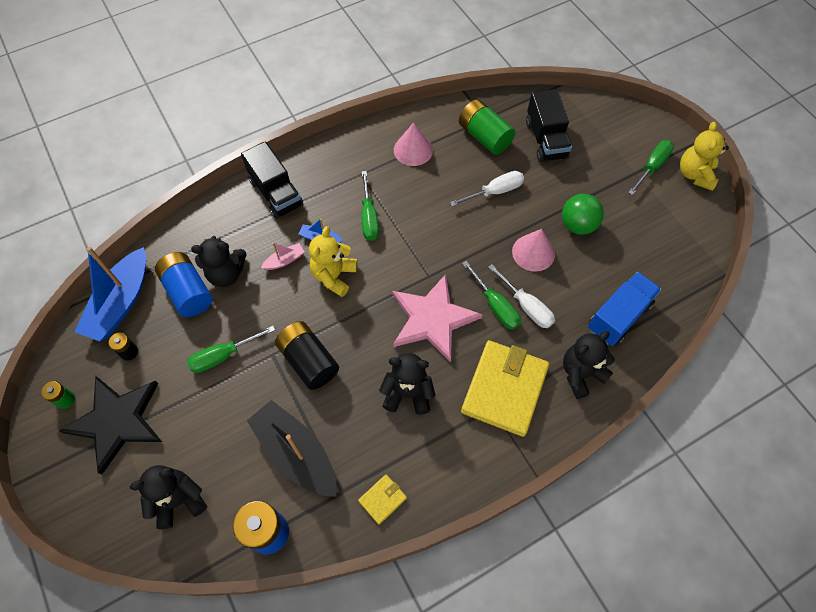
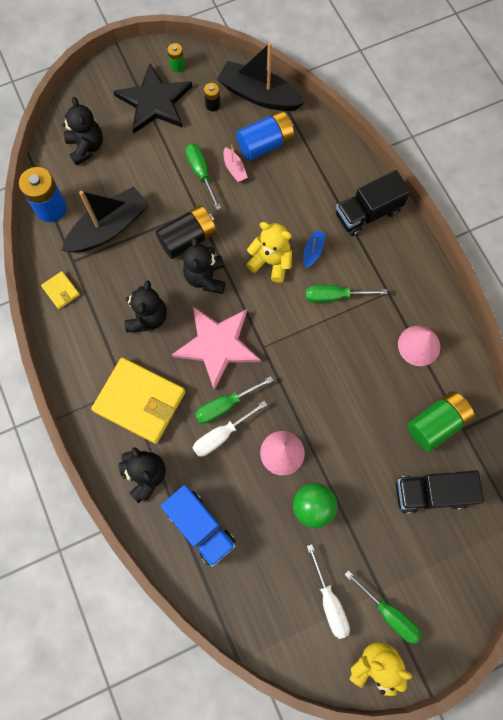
camera: 95 degrees right, 10 degrees up
blue boat [74,247,146,341] -> black boat [217,42,305,111]
black teddy bear [191,236,247,287] -> black teddy bear moved to [183,237,225,294]
pink boat [261,242,305,270] -> pink boat moved to [224,145,248,182]
white screwdriver [450,171,524,207] -> white screwdriver moved to [307,544,350,639]

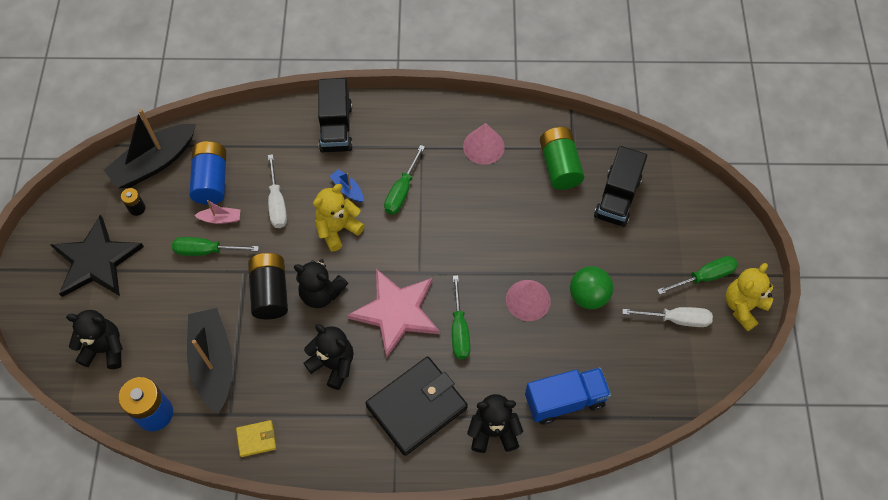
camera: 65 degrees left, 10 degrees down
yellow wallet [91,358,185,444] -> black wallet [365,357,468,456]
green battery [167,43,185,72] -> none
white screwdriver [193,401,267,457] -> white screwdriver moved to [268,154,287,228]

